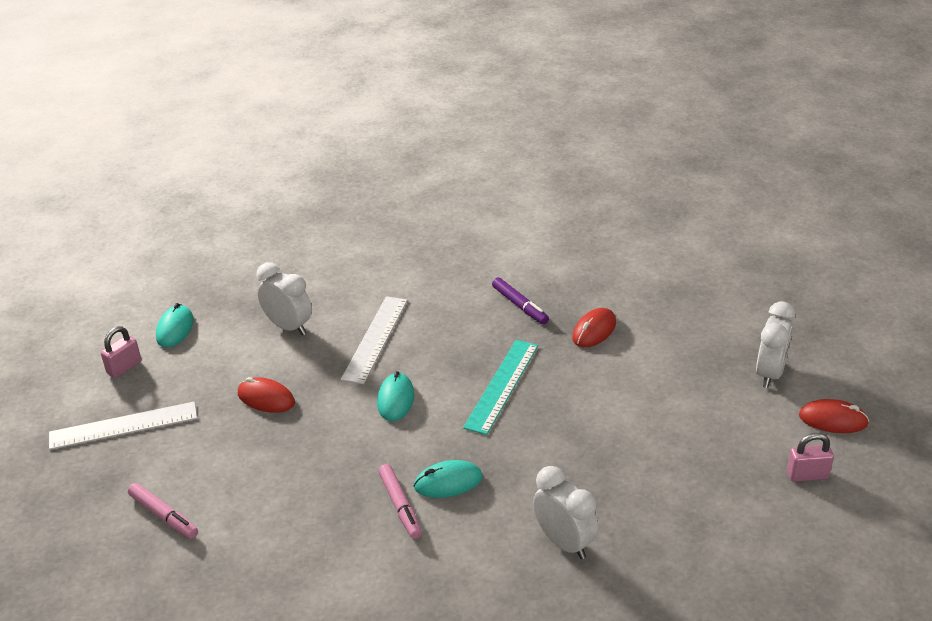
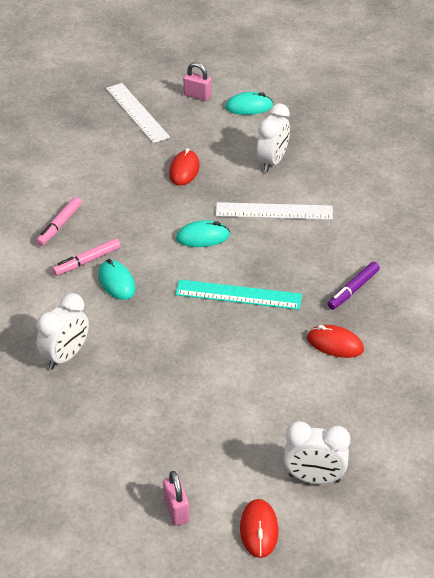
camera: 75 degrees right, 5 degrees up
pink marker [128,483,198,539] -> pink marker moved to [36,197,82,246]

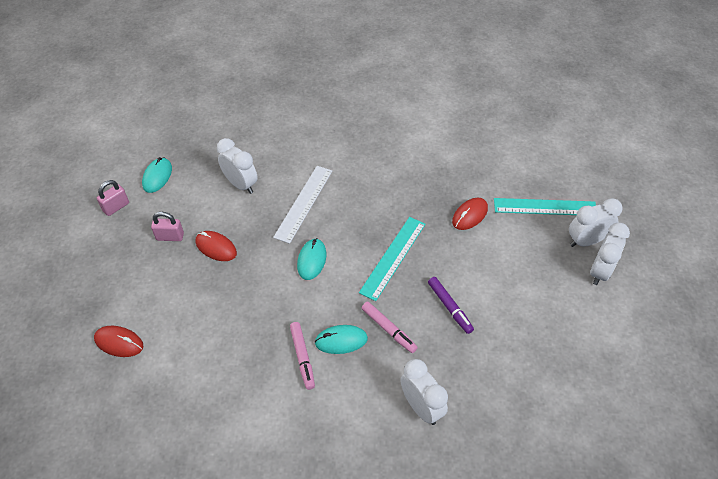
camera: 70 degrees left, 10 degrees up
pink marker [36,197,82,246] -> pink marker moved to [362,301,418,353]
white ruler [106,83,170,143] -> none
pink padlock [163,471,189,526] -> pink padlock moved to [151,212,184,241]
red mouse [240,499,278,558] -> red mouse moved to [94,326,144,357]
purple marker [327,262,380,310] -> purple marker moved to [428,277,474,334]
none -> turquoise ruler [494,198,596,215]
none -> white clock [569,198,623,247]

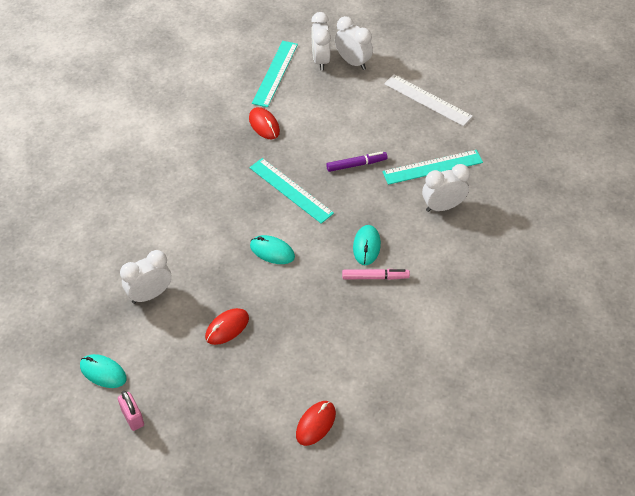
camera: 75 degrees left, 0 degrees up
pink padlock [151,212,184,241] -> none
white ruler [273,166,332,244] -> white ruler moved to [384,74,473,126]
pink marker [362,301,418,353] -> none
none -> turquoise ruler [382,150,483,185]

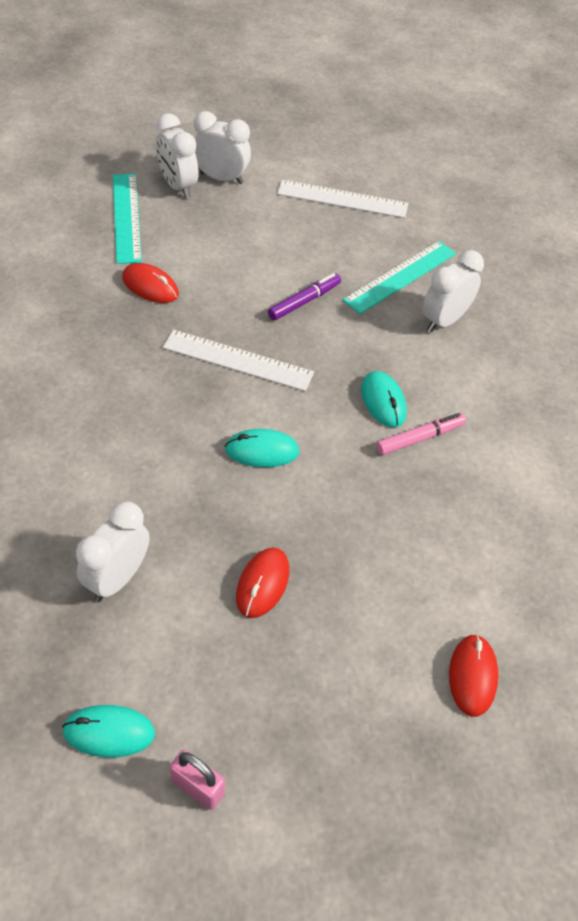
camera: 30 degrees left, 0 degrees up
turquoise ruler [249,158,334,224] -> white ruler [163,329,314,391]

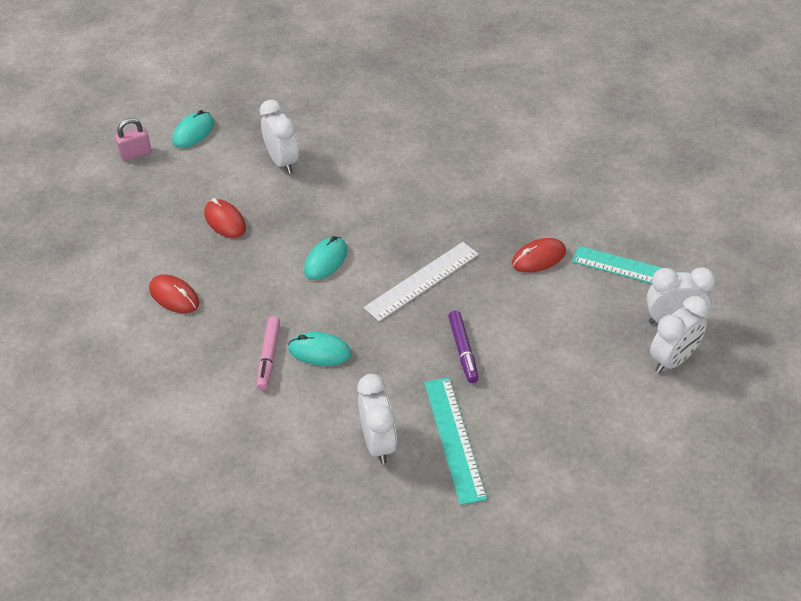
camera: 125 degrees right, 5 degrees down
white ruler [277,180,408,218] -> none
red mouse [449,634,498,717] -> red mouse moved to [149,275,199,313]

